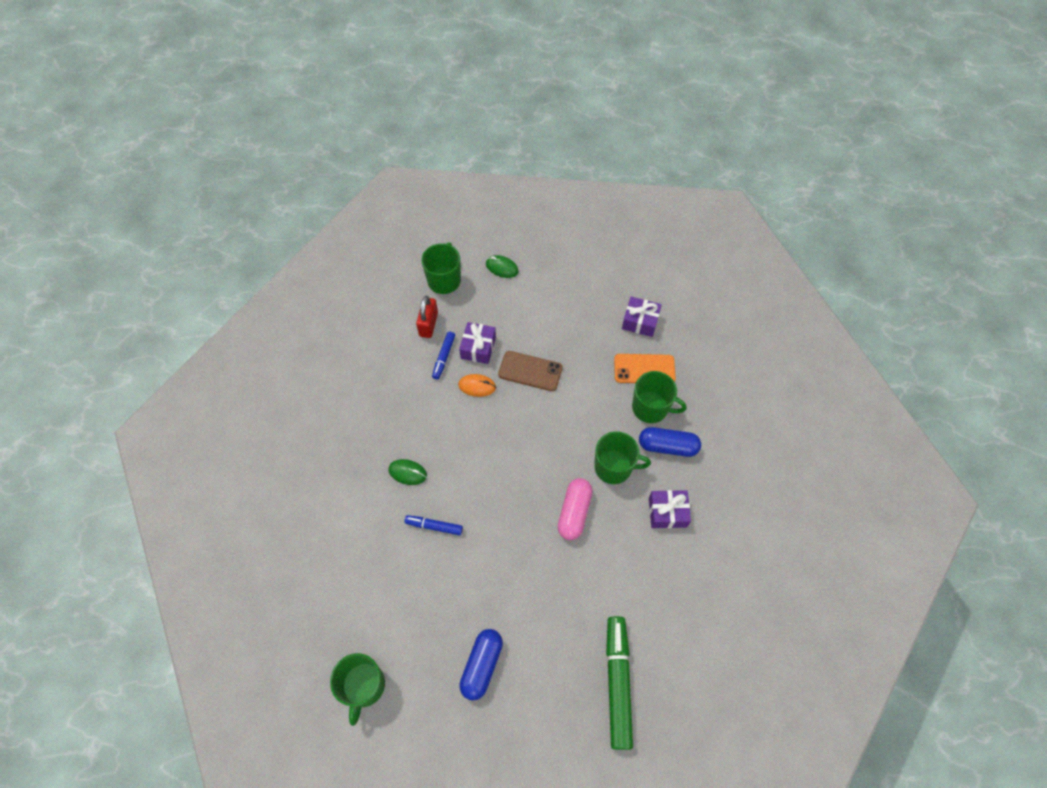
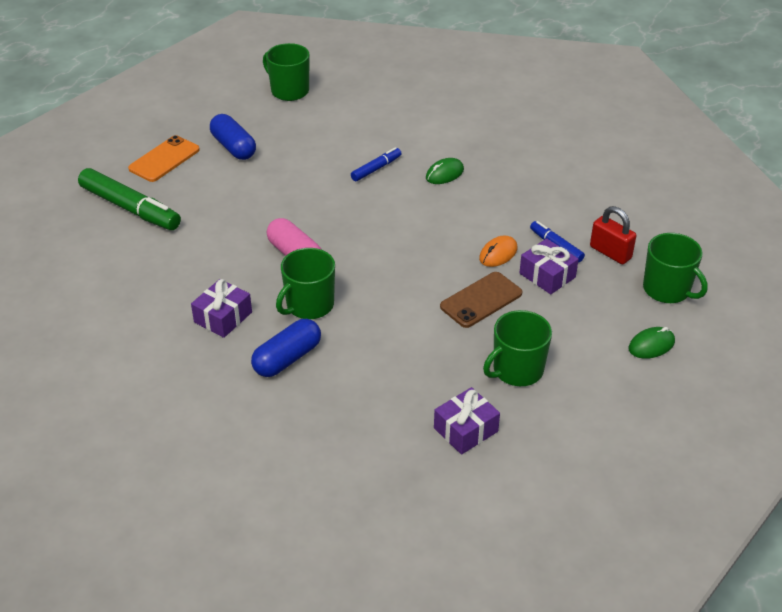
camera: 125 degrees right, 20 degrees down
orange phone [614,354,676,383] -> orange phone moved to [128,135,200,182]
green mug [632,371,687,423] -> green mug moved to [483,310,552,386]

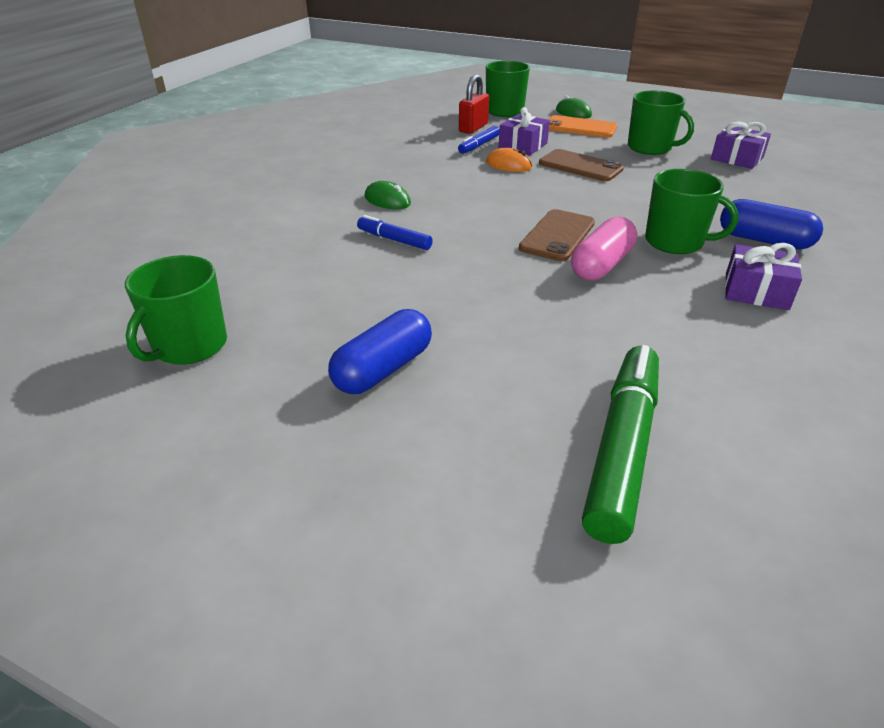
camera: 105 degrees left, 5 degrees down
orange phone [128,135,200,182] -> orange phone moved to [548,115,617,138]
none -> brown phone [519,209,595,261]

